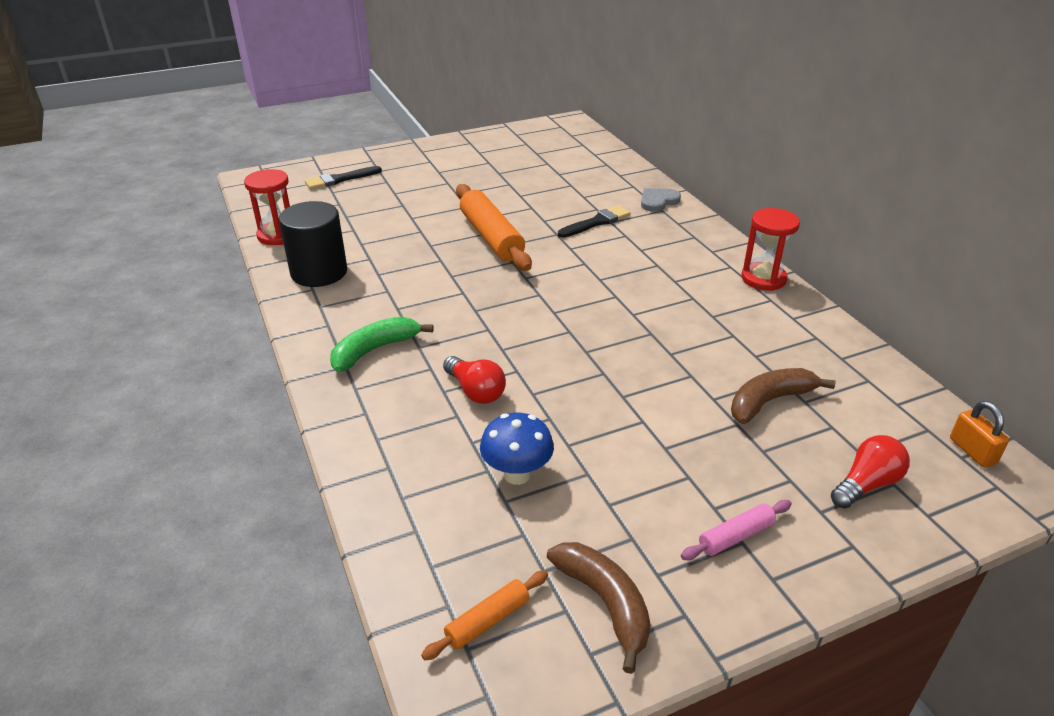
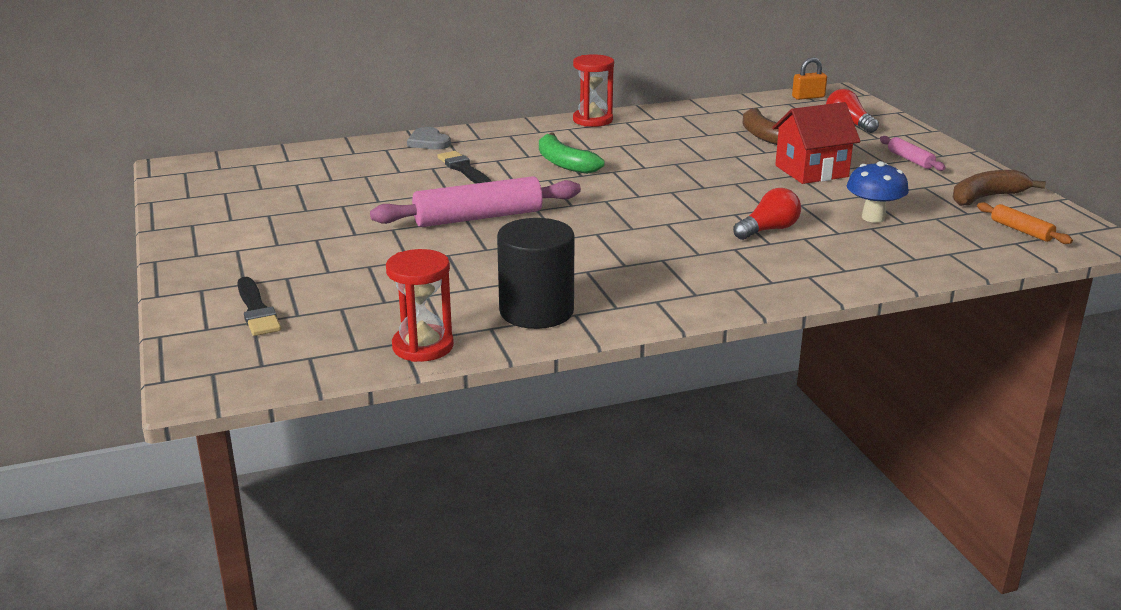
camera: 85 degrees left, 10 degrees down
green banana [330,316,434,372] -> green banana moved to [539,133,605,174]
orange rolling pin [456,184,532,271] -> pink rolling pin [370,176,581,227]
none -> red house [772,102,861,184]

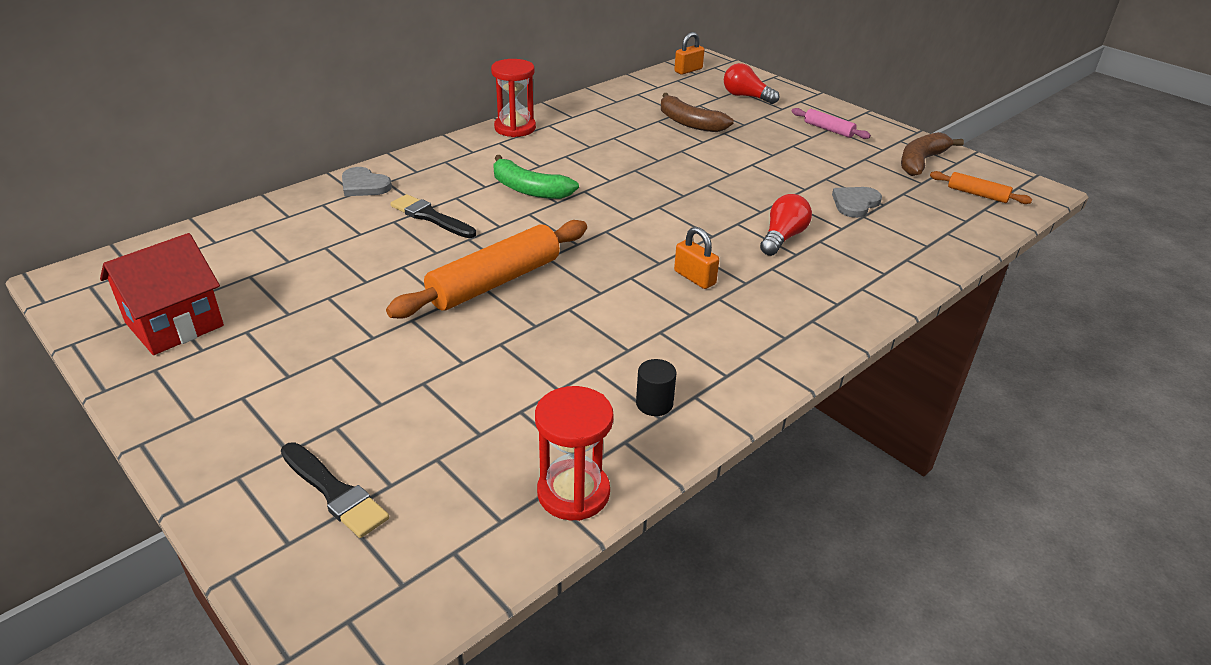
camera: 25 degrees left, 10 degrees up
pink rolling pin [370,176,581,227] -> orange rolling pin [386,220,587,319]
black cylinder [497,218,574,329] -> black cylinder [636,359,677,416], size x0.45
red house [772,102,861,184] -> red house moved to [100,233,224,355]
blue mushroom [847,161,909,223] -> grey heart [832,187,882,218]
none -> orange padlock [674,227,719,289]

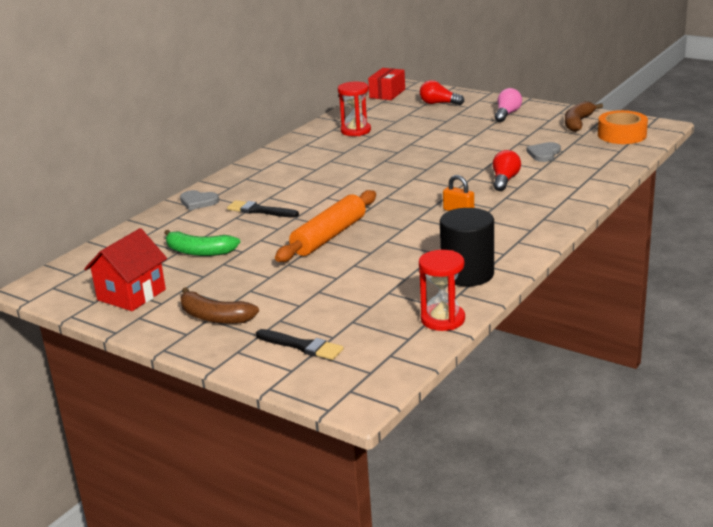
camera: 10 degrees left, 10 degrees down
red hourglass [491,59,536,137] -> red hourglass moved to [338,82,371,136]
green banana [493,155,579,199] -> green banana moved to [164,230,240,256]
black cylinder [636,359,677,416] -> black cylinder [440,208,494,286], size x2.23
brown banana [661,93,734,132] -> brown banana moved to [180,287,259,324]
orange padlock [674,32,704,75] -> red box [368,68,405,100]
pink rolling pin [792,108,871,139] -> pink light bulb [495,88,522,122]
orange rolling pin [930,171,1032,204] -> orange tape [598,110,648,144]

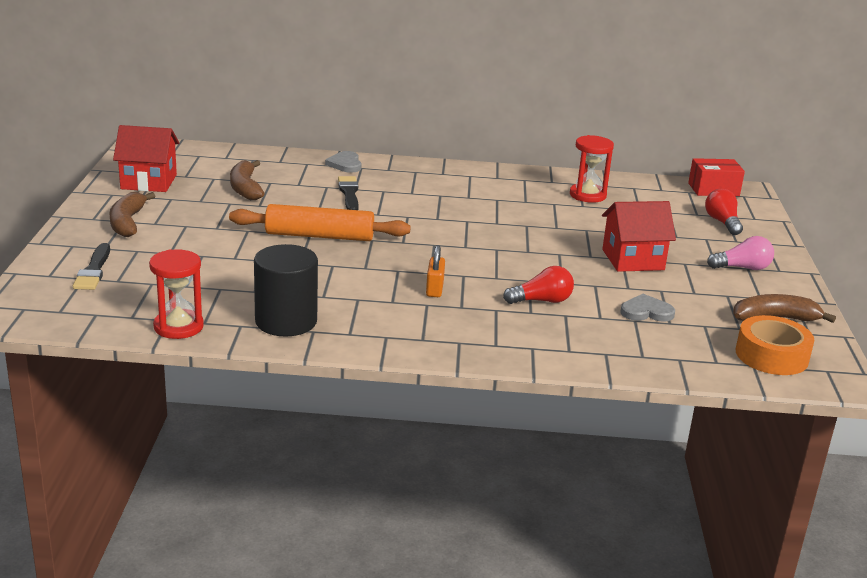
camera: 55 degrees right, 0 degrees up
green banana [164,230,240,256] -> brown banana [230,160,265,200]
none -> red house [602,201,676,272]

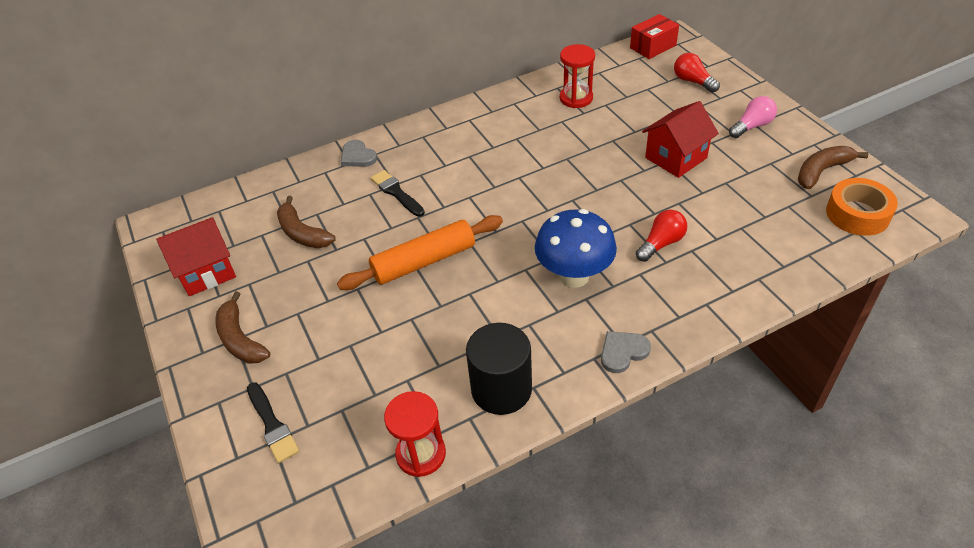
camera: 25 degrees left, 20 degrees up
orange padlock [426,245,445,297] -> blue mushroom [535,209,617,288]
grey heart [621,294,675,322] -> grey heart moved to [601,331,651,373]

